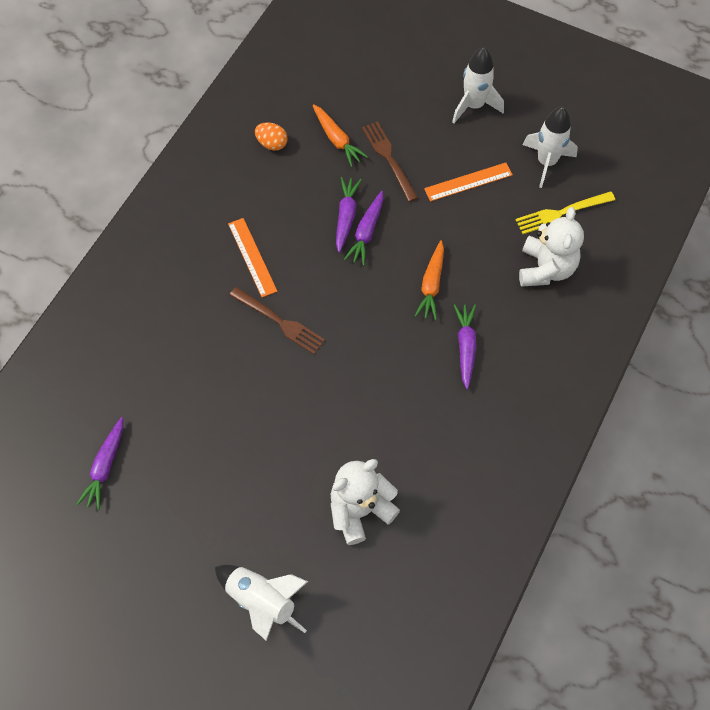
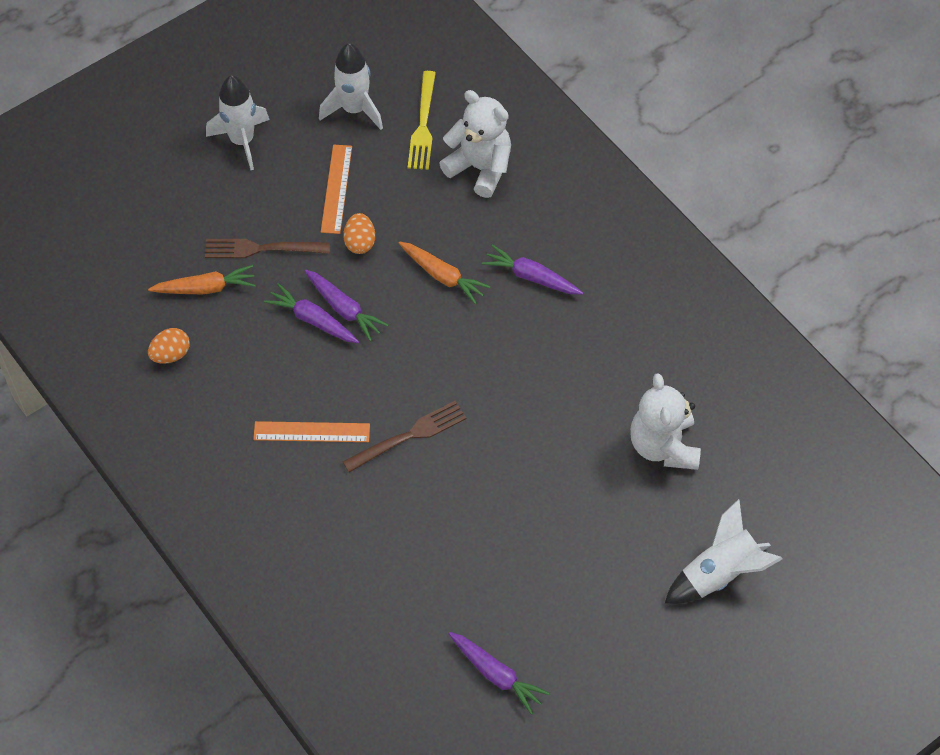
camera: 65 degrees left, 5 degrees down
none -> orange egg [343,213,375,254]

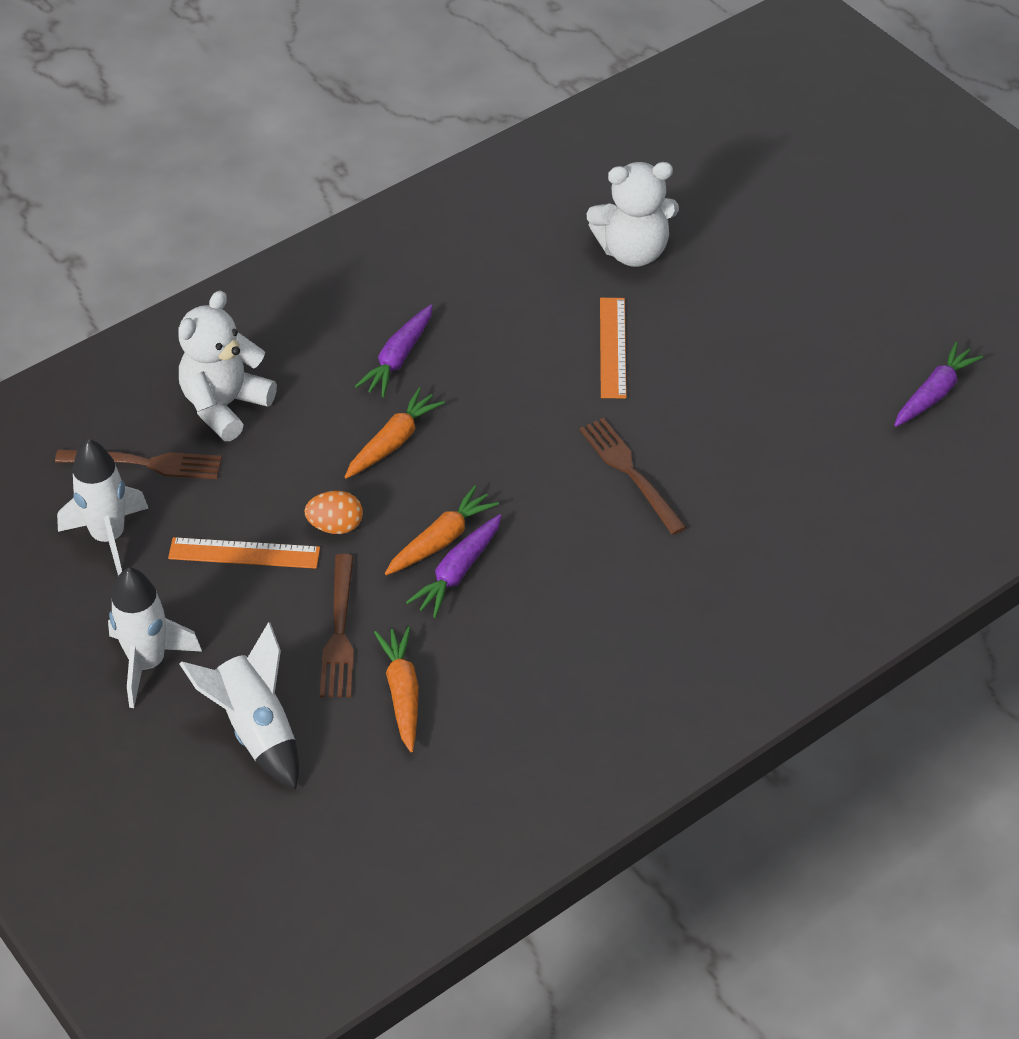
camera: 90 degrees left, 10 degrees down
orange egg [148,328,190,364] -> none
orange ruler [253,421,370,442] -> orange ruler moved to [600,298,627,399]
purple carrot [305,270,388,342] -> orange carrot [385,485,499,575]
yellow fork [408,71,436,170] -> brown fork [55,449,222,479]
white rocket [665,499,783,604] -> white rocket moved to [180,622,299,790]

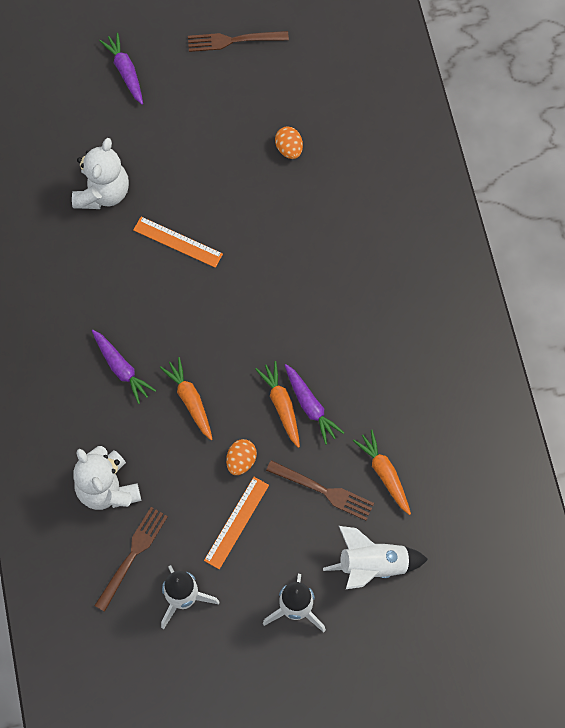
camera: 65 degrees left, 20 degrees up
orange carrot [374,627,419,752] -> orange carrot turned 45 degrees clockwise [353,430,411,515]
brown fork [579,418,687,535] -> brown fork moved to [188,31,289,52]
purple carrot [894,342,983,427] -> purple carrot moved to [99,33,143,105]
none -> orange egg [275,127,303,159]

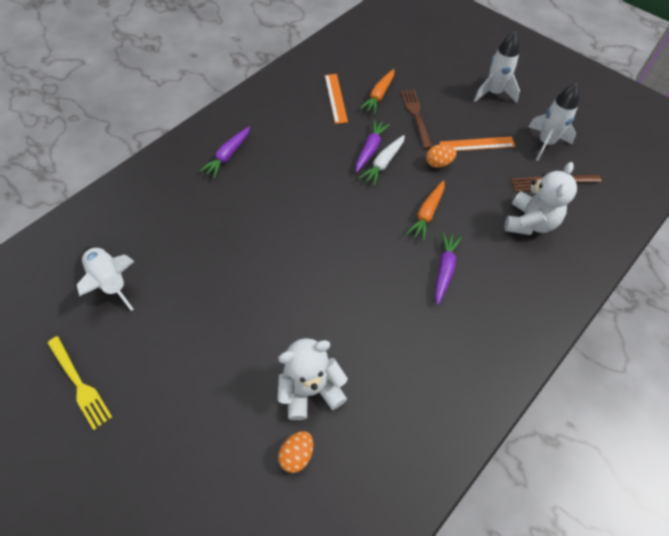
camera: 125 degrees left, 10 degrees down
purple carrot [99,33,143,105] -> purple carrot moved to [200,127,250,178]
orange ruler [133,217,223,268] -> orange ruler moved to [325,74,348,124]
brown fork [188,31,289,52] -> yellow fork [47,336,112,430]
orange carrot [255,361,300,448] -> white carrot [359,135,405,186]
orange egg [275,127,303,159] -> orange egg moved to [278,431,313,473]
white rocket [323,526,428,589] -> white rocket moved to [77,246,135,311]

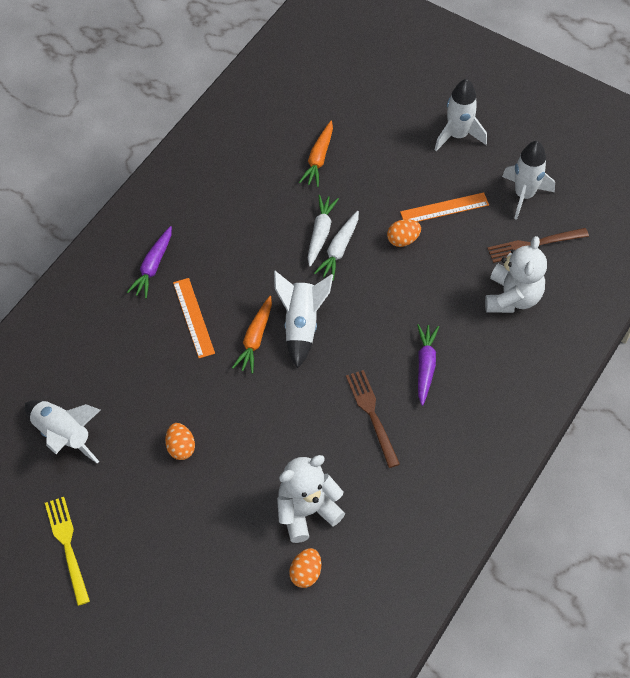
camera: 10 degrees left, 0 degrees up
yellow fork [47,336,112,430] -> yellow fork turned 150 degrees counterclockwise [45,497,90,606]
orange ruler [325,74,348,124] -> orange ruler moved to [173,278,215,358]
purple carrot [356,119,390,172] -> white carrot [308,195,339,267]
brown fork [401,89,432,149] -> brown fork moved to [346,370,400,468]
orange carrot [406,180,445,241] -> orange carrot moved to [232,296,272,374]
none -> orange egg [165,423,195,460]
none -> white rocket [274,271,333,369]

